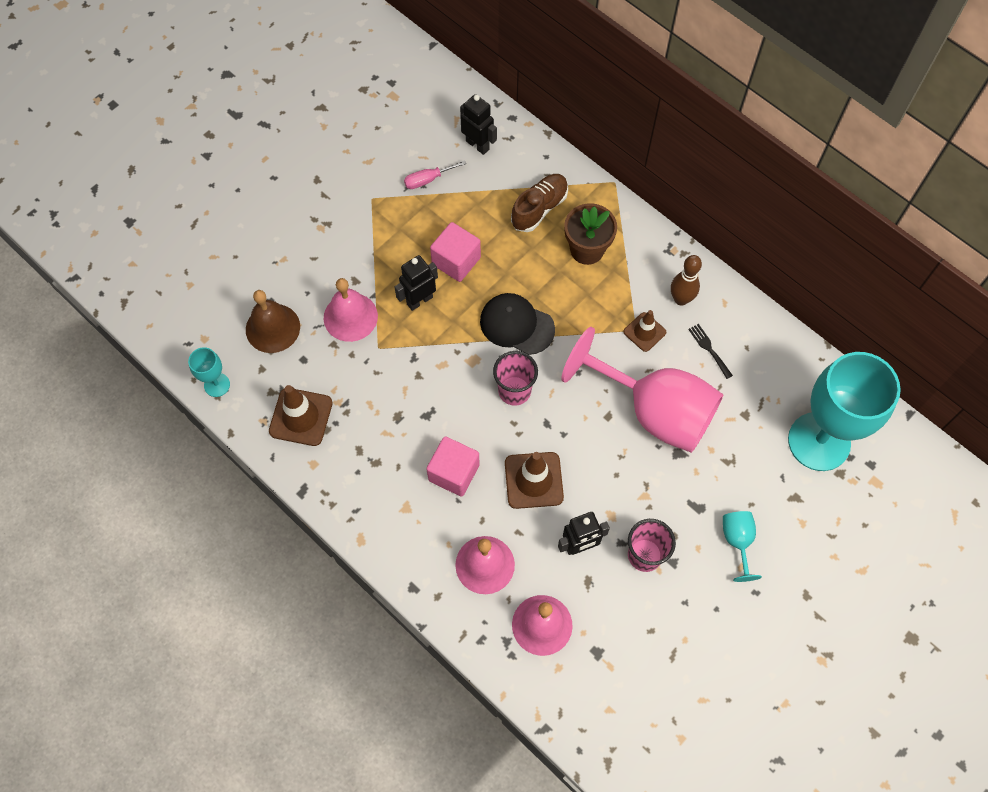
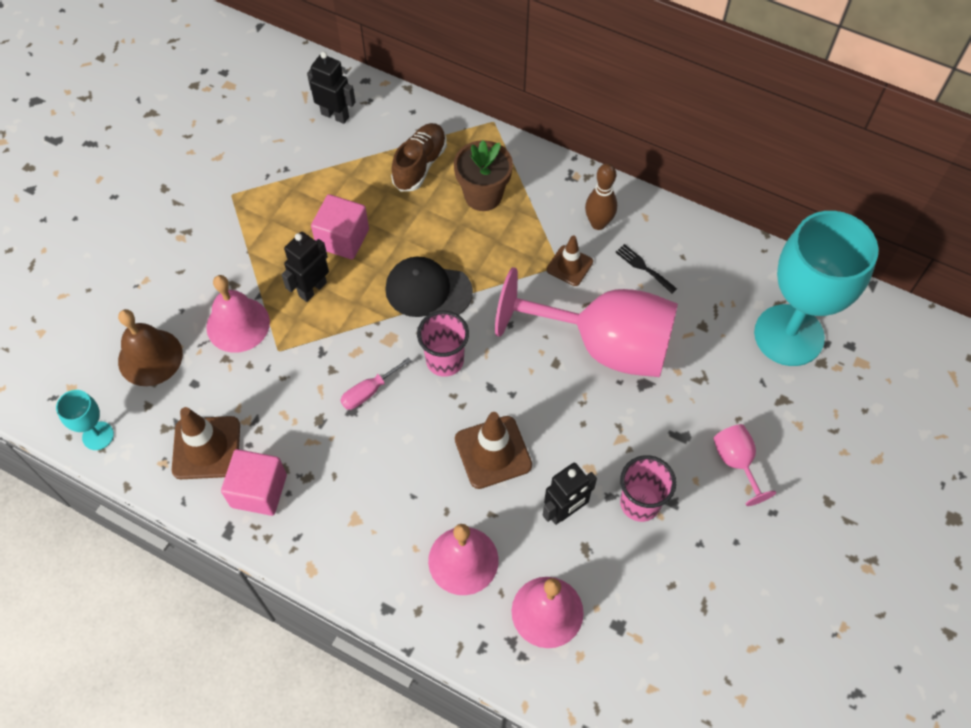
camera: 15 degrees left, 5 degrees down
pink screwdriver [404,160,466,189] -> pink screwdriver moved to [340,357,411,410]
pink cube [427,436,480,497] -> pink cube moved to [221,449,287,516]
turquoise goblet [723,511,762,582] -> pink goblet [713,424,776,506]

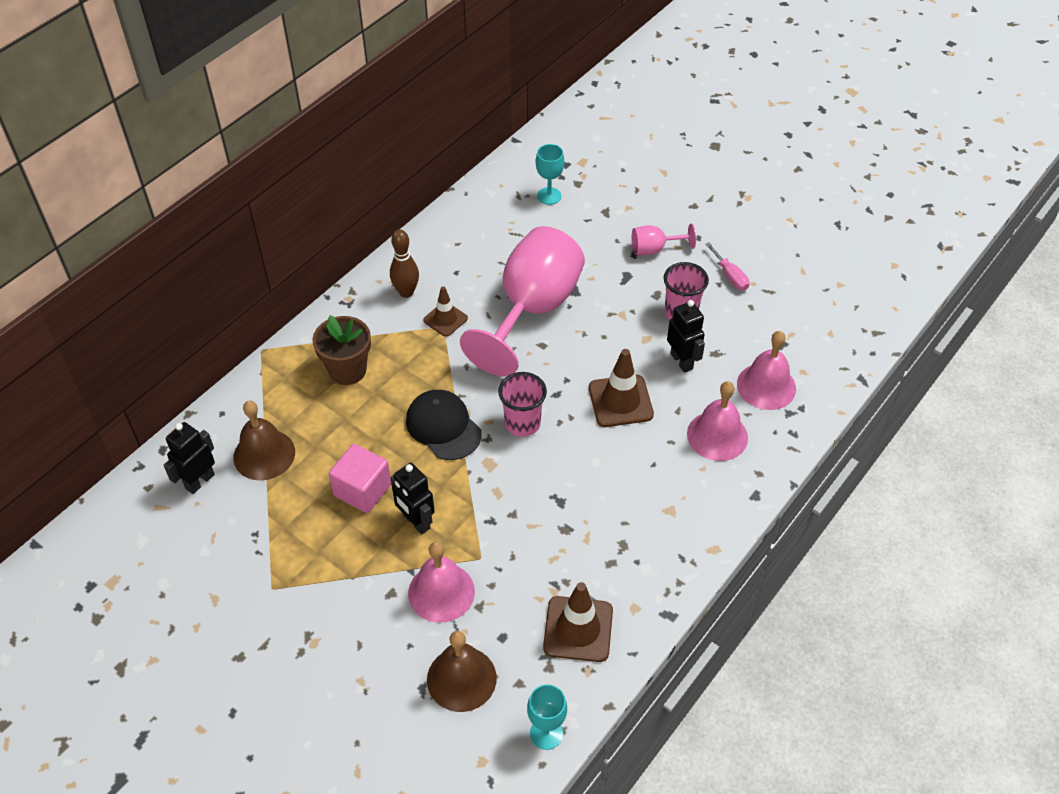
camera: 80 degrees left, 10 degrees down
pink cube [221,449,287,516] -> none
pink screwdriver [340,357,411,410] -> pink screwdriver moved to [705,242,749,291]
black cap [385,257,473,317] -> black cap turned 120 degrees clockwise [406,390,482,460]
brown shoe [391,123,447,191] -> none
black fork [615,244,677,294] -> none
turquoise goblet [754,211,879,366] -> turquoise goblet [536,144,564,205], size x0.43
none -> brown bell [233,401,295,481]

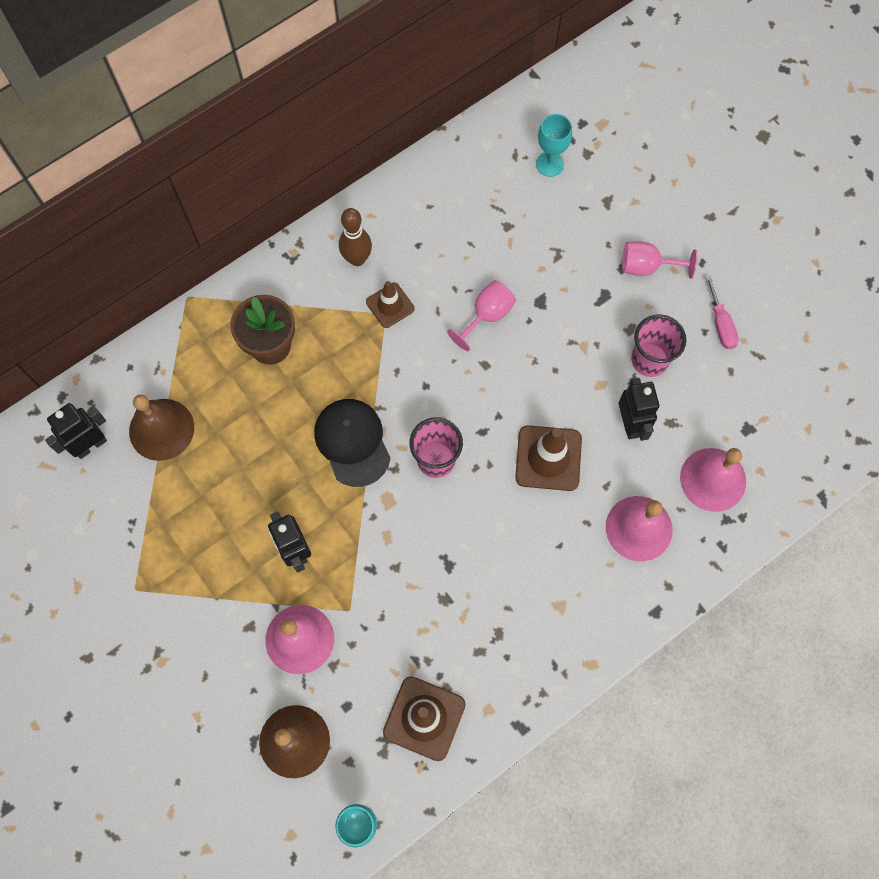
camera: 15 degrees right, 20 degrees up
pink cube [329,444,391,513] -> none
pink goblet [460,226,585,377] -> pink goblet [447,280,516,351], size x0.43

